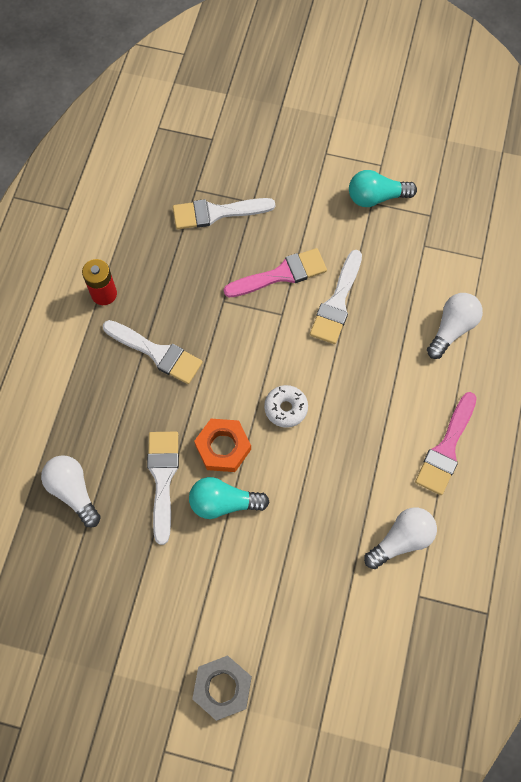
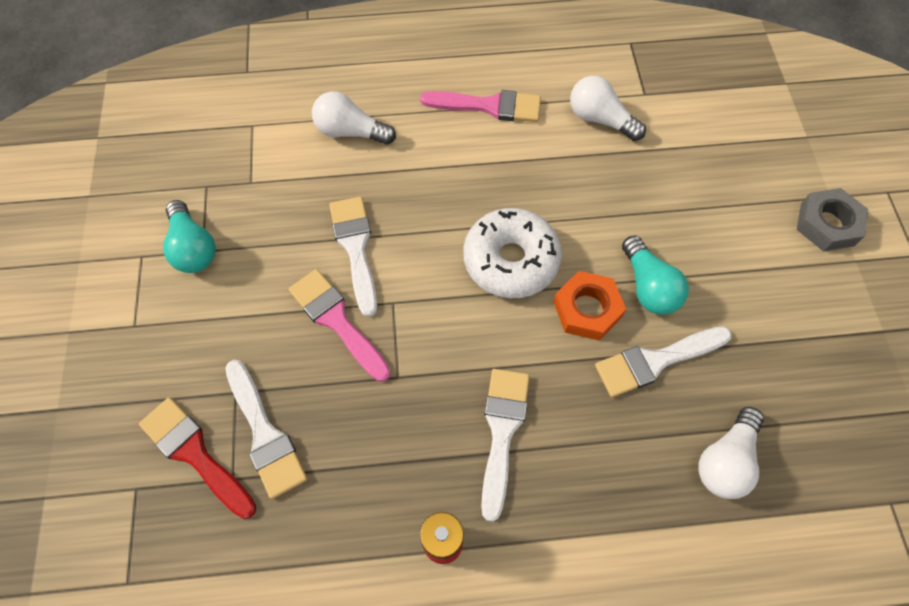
camera: 110 degrees left, 5 degrees down
white donut [264,385,308,428] -> white donut [463,208,562,298], size x1.82
white brush [310,250,362,344] -> white brush turned 105 degrees counterclockwise [329,196,377,317]
none -> red brush [139,397,256,519]

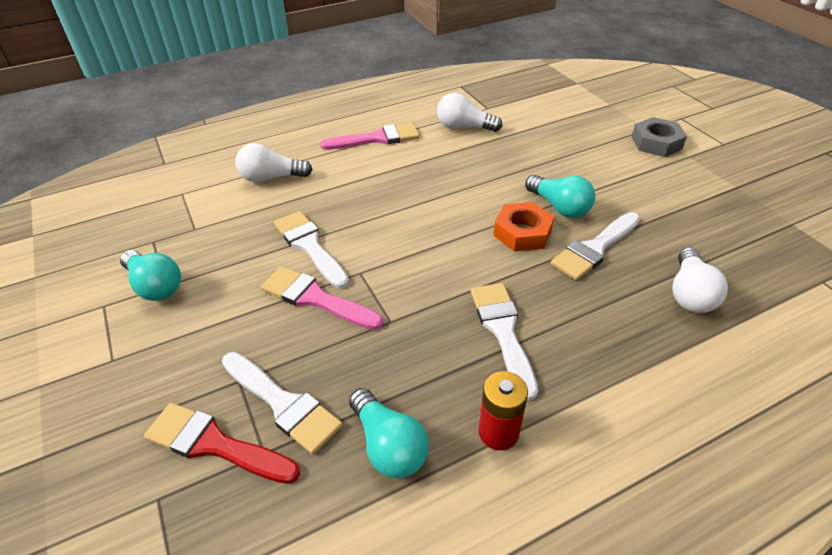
camera: 20 degrees left, 20 degrees down
white donut [463,208,562,298] -> none
none -> turquoise light bulb [349,388,429,478]

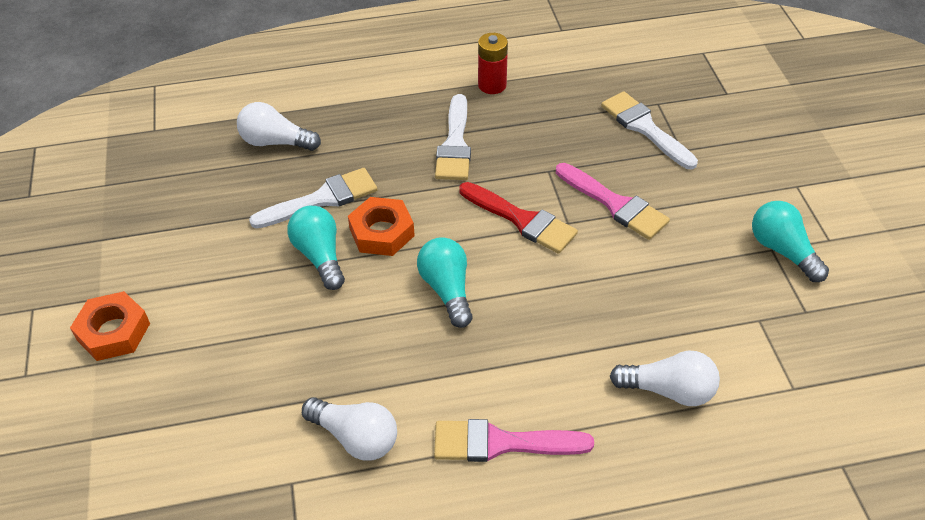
camera: 165 degrees left, 5 degrees up
red brush [144,403,300,484] -> red brush moved to [459,182,578,254]
white brush [274,211,349,289] -> none
turquoise light bulb [349,388,429,478] -> turquoise light bulb moved to [417,237,473,328]
grey nut [632,117,687,157] -> orange nut [70,291,150,361]
white light bulb [672,247,728,313] -> white light bulb turned 105 degrees counterclockwise [237,102,321,151]

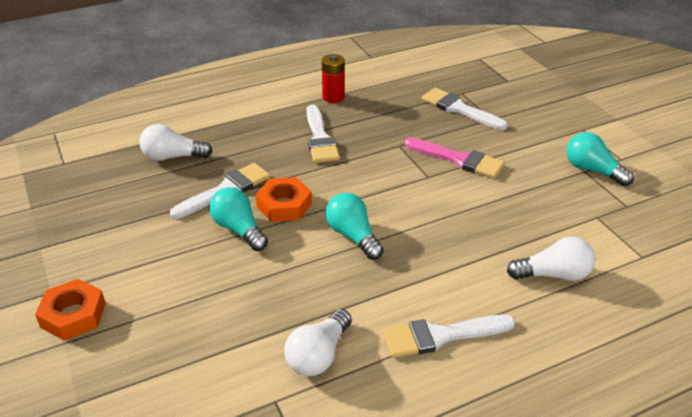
camera: 15 degrees left, 10 degrees down
white light bulb [302,397,397,461] -> white light bulb turned 105 degrees clockwise [284,309,352,376]
pink brush [434,419,594,462] -> white brush [383,315,515,358]
red brush [459,182,578,254] -> none

